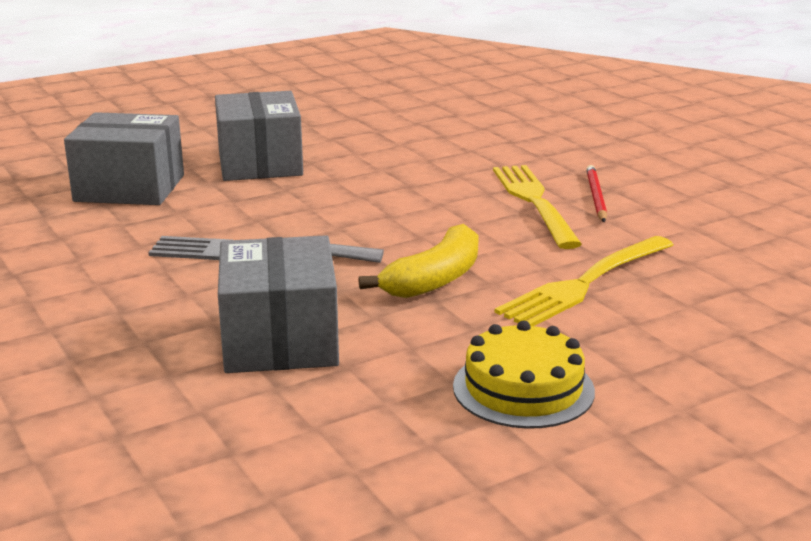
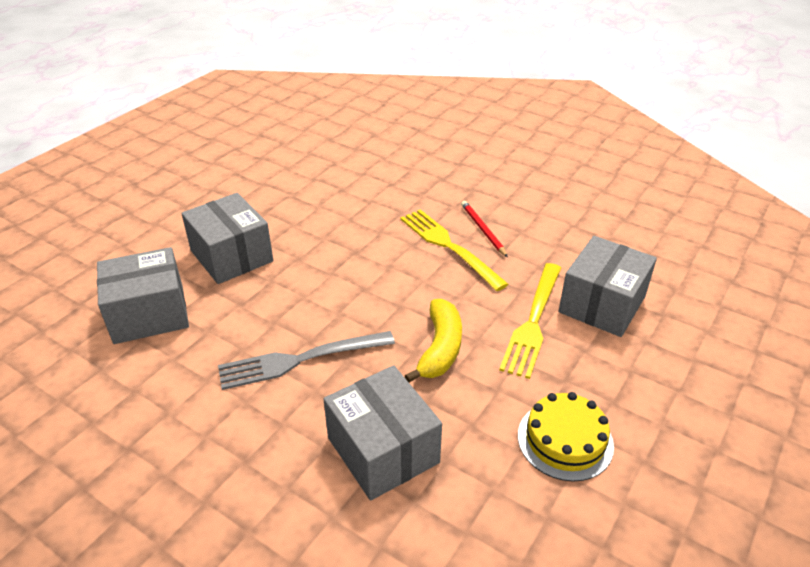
camera: 25 degrees left, 15 degrees up
none -> grey box [558,236,657,337]

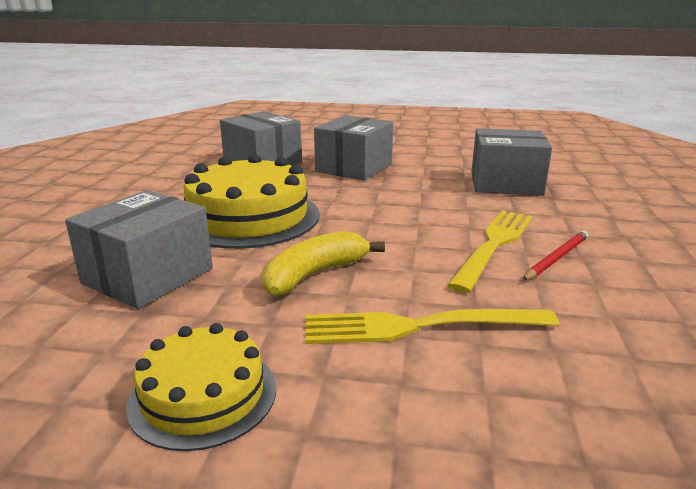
camera: 65 degrees right, 15 degrees down
grey fork [218,331,395,390] -> yellow cake [183,154,320,249]
yellow banana [405,299,462,383] -> yellow banana turned 150 degrees clockwise [262,231,385,296]
grey box [558,236,657,337] -> grey box moved to [471,128,552,196]

